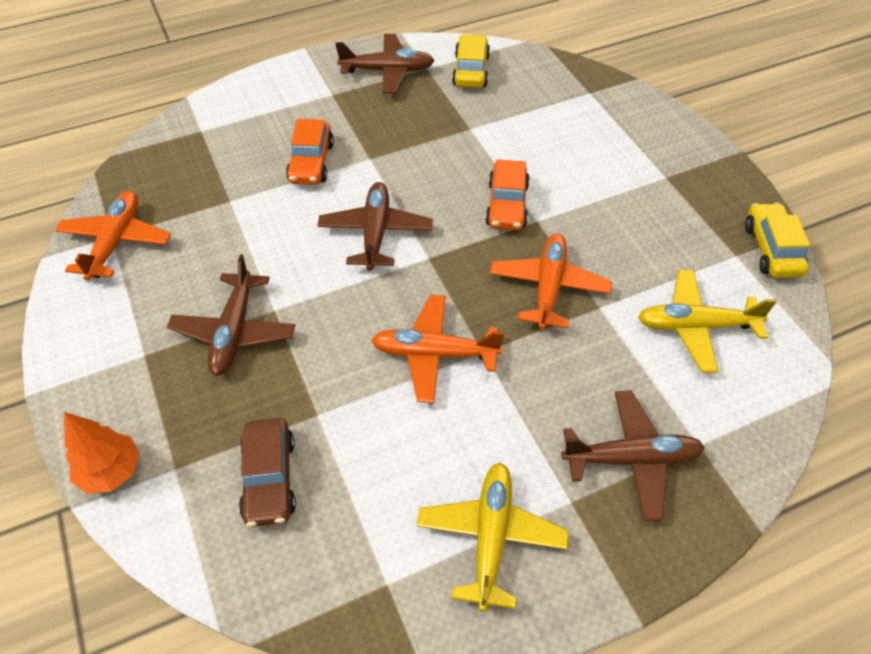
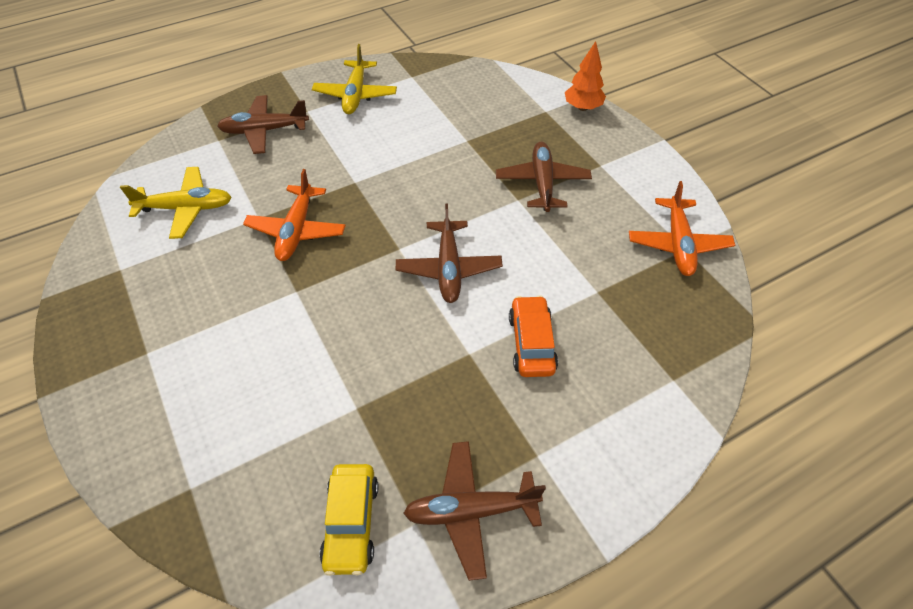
camera: 175 degrees right, 0 degrees up
brown car [239,418,296,527] -> none
orange plane [371,295,504,403] -> none
orange car [485,159,530,230] -> none
yellow car [745,203,810,278] -> none

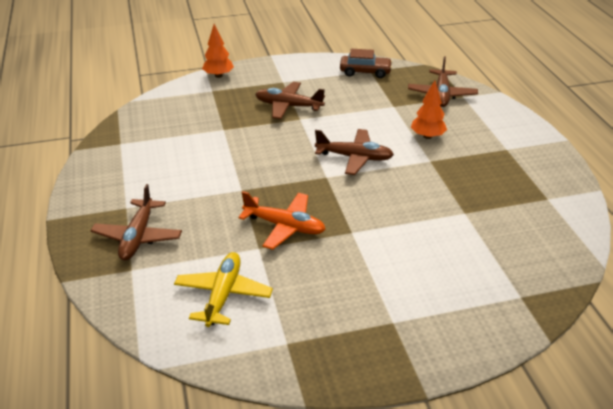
camera: 75 degrees left, 15 degrees down
yellow plane [312,44,397,114] -> none
yellow car [319,464,379,576] -> none
brown plane [403,441,546,581] -> brown plane moved to [408,57,478,107]
orange car [509,295,558,377] -> orange tree [411,80,447,139]
orange plane [629,181,735,276] -> brown car [340,49,392,78]

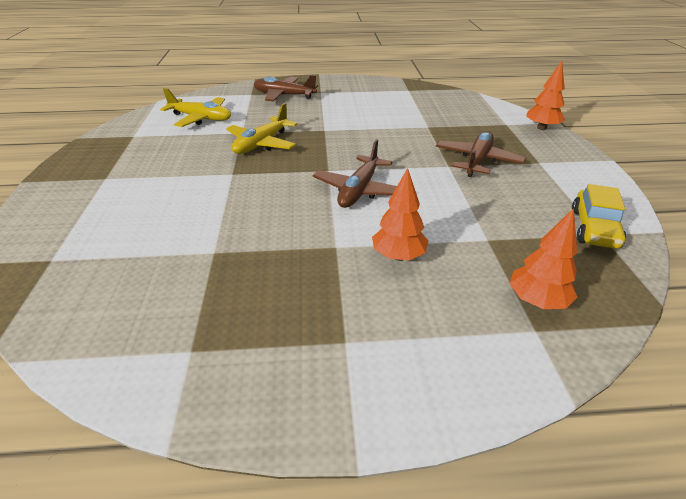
camera: 100 degrees right, 0 degrees up
orange plane [238,191,326,250] -> yellow plane [226,103,298,154]
brown car [340,49,392,78] -> yellow car [572,184,626,249]
brown plane [408,57,478,107] -> orange tree [509,208,578,309]

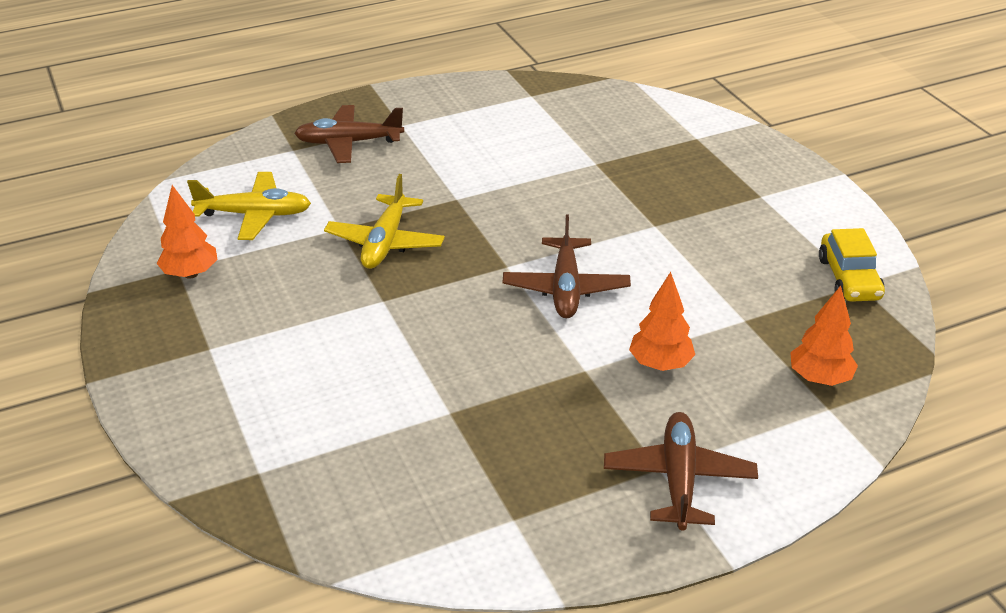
camera: 20 degrees left, 0 degrees up
brown plane [436,131,526,177] -> brown plane moved to [604,412,758,531]
orange tree [526,61,565,130] -> orange tree moved to [157,185,218,279]

